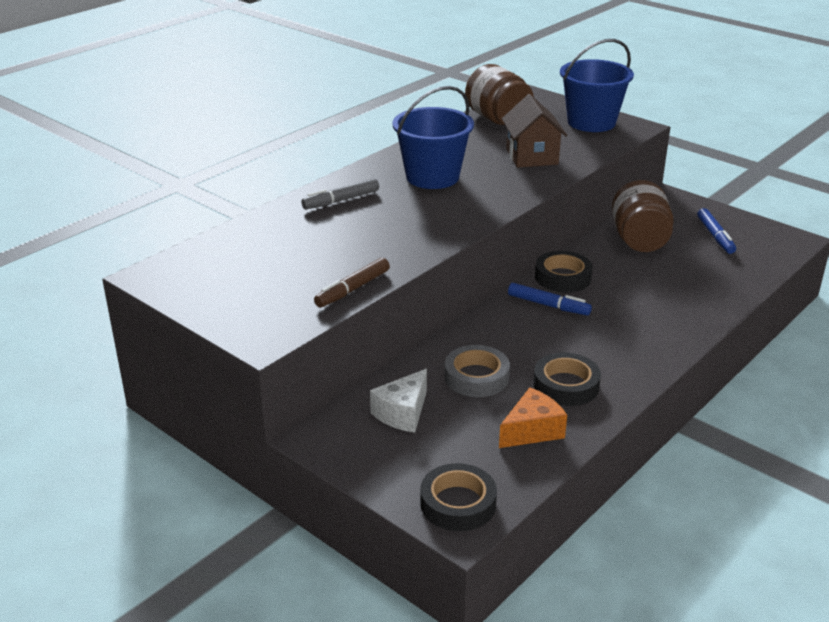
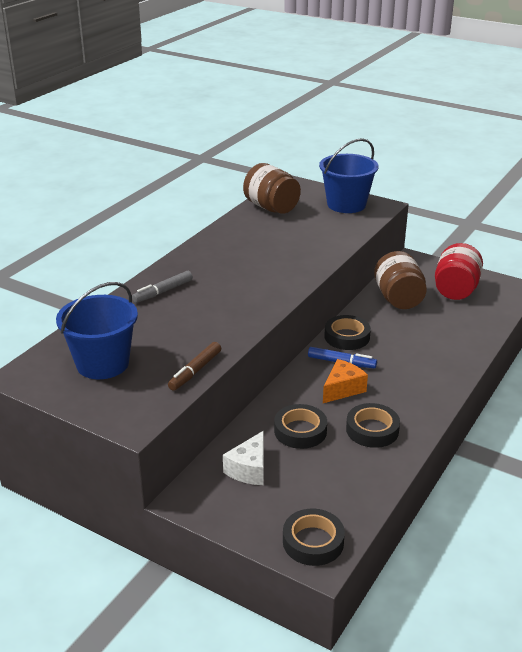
camera: 10 degrees left, 0 degrees up
blue bucket [392,86,474,189] -> blue bucket moved to [56,282,138,379]
grey tape [444,345,510,397] -> black tape [274,404,327,449]
orange cheese [499,388,567,448] -> orange cheese moved to [323,359,368,403]
brown house [502,94,567,168] -> none
blue marker [697,208,736,254] -> red jar [435,243,483,300]

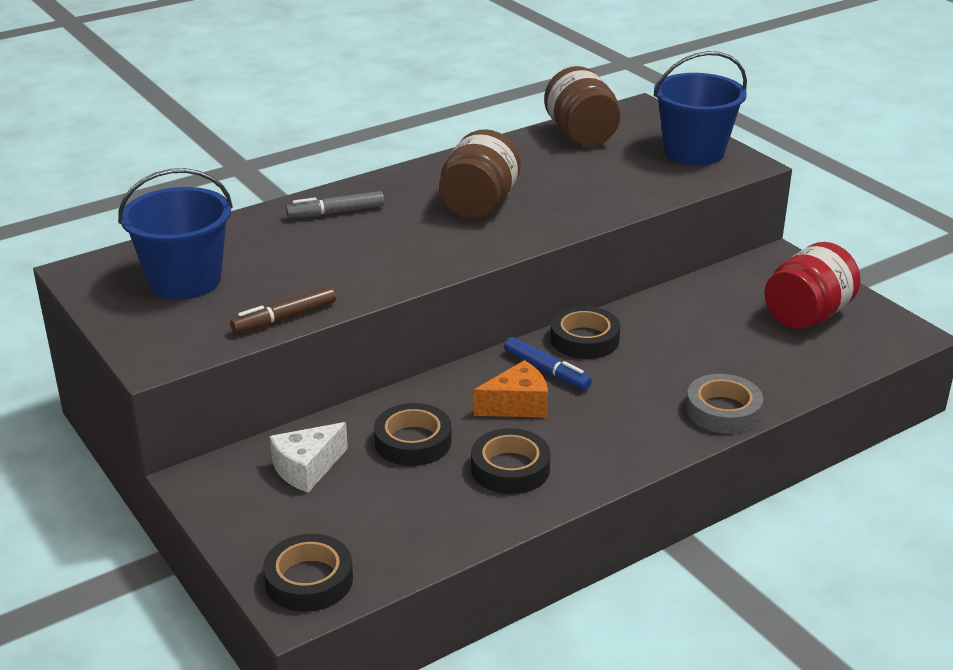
camera: 25 degrees right, 0 degrees up
brown jar [374,251,427,309] -> brown jar moved to [439,129,521,219]
none -> grey tape [686,374,763,434]

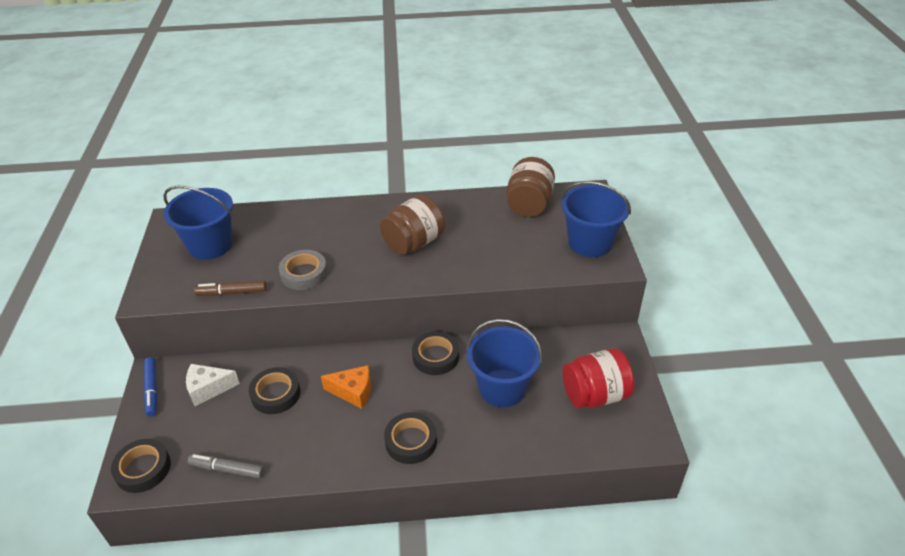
camera: 30 degrees right, 10 degrees up
grey marker [286,191,384,218] -> grey marker moved to [188,454,264,478]
black tape [471,428,551,494] -> black tape moved to [384,412,437,464]
blue marker [504,337,592,390] -> blue marker moved to [144,357,157,416]
grey tape [686,374,763,434] -> grey tape moved to [279,250,327,290]
none -> blue bucket [467,319,542,407]

